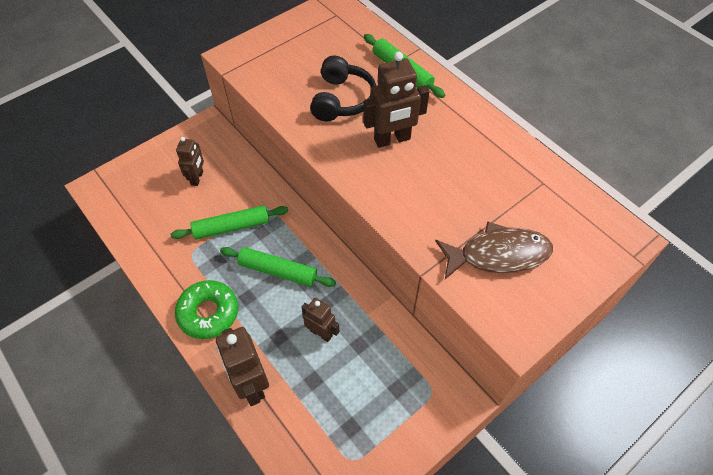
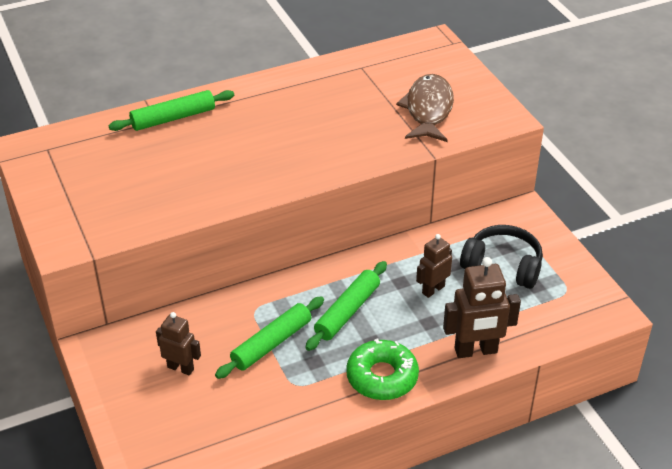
camera: 75 degrees left, 15 degrees down
green rolling pin [170,205,288,240] -> green rolling pin turned 45 degrees clockwise [215,296,324,379]
black headphones [310,56,376,121] -> black headphones moved to [460,225,543,289]
brown robot [363,51,429,148] -> none

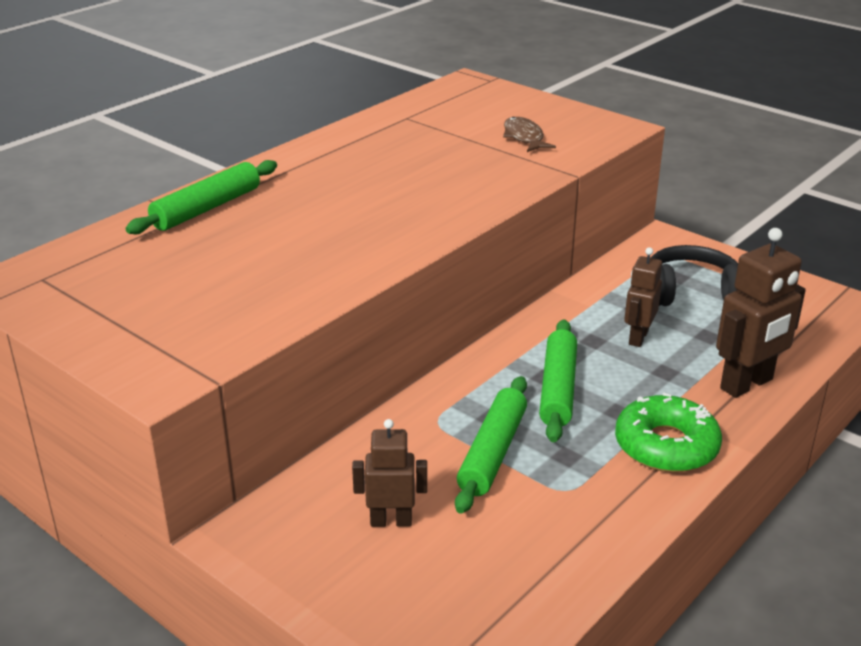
camera: 25 degrees left, 10 degrees down
brown fish [396,74,454,142] -> brown fish [503,117,556,152], size x0.57

